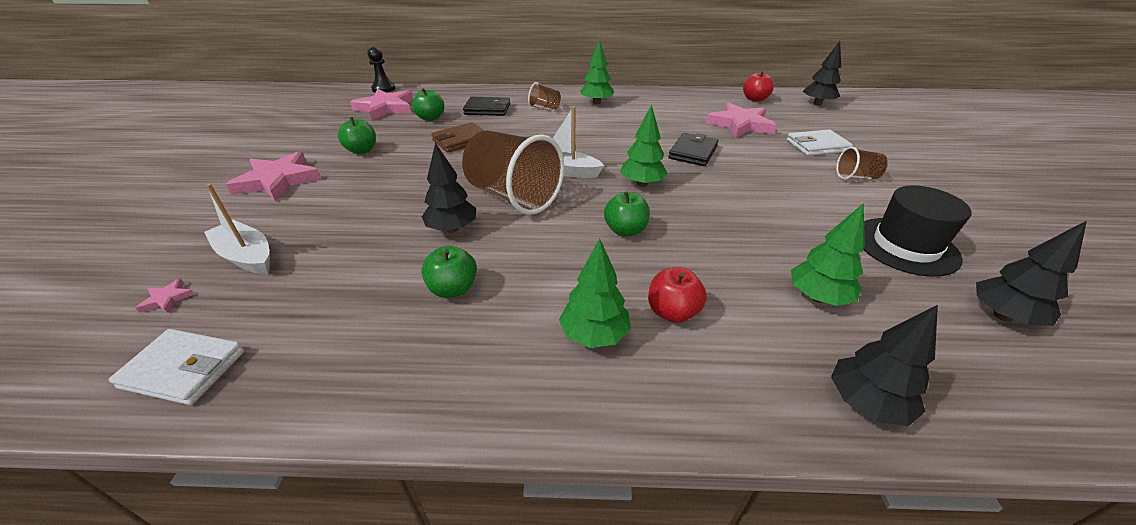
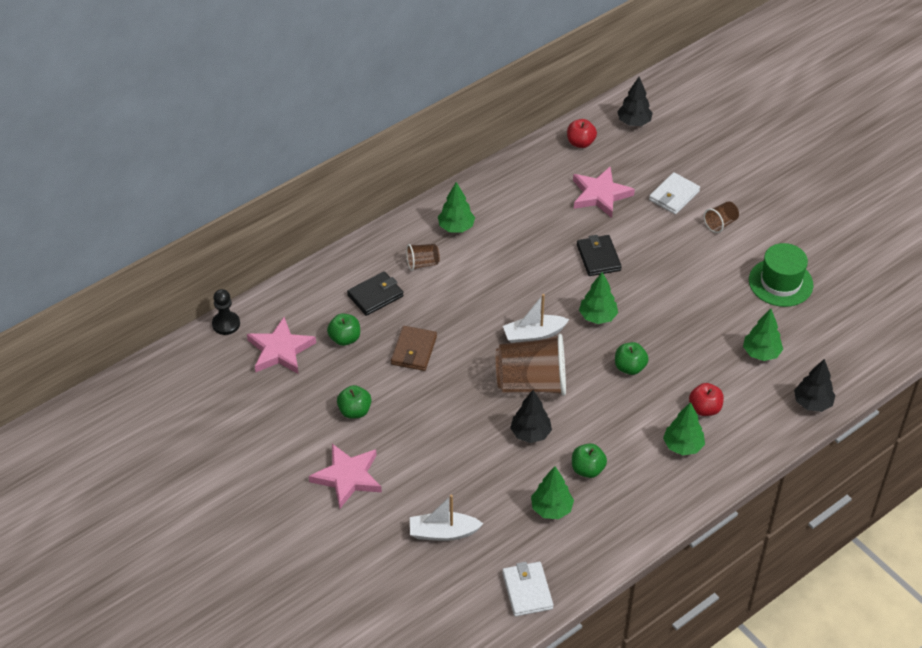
camera: 40 degrees left, 10 degrees up
white wallet [109,329,244,405] -> white wallet turned 75 degrees counterclockwise [502,562,553,616]
pink star [136,278,195,313] -> none
black hat [863,185,972,277] -> green hat [749,243,813,307]
black tree [976,221,1087,326] -> none
none -> green tree [531,466,574,519]

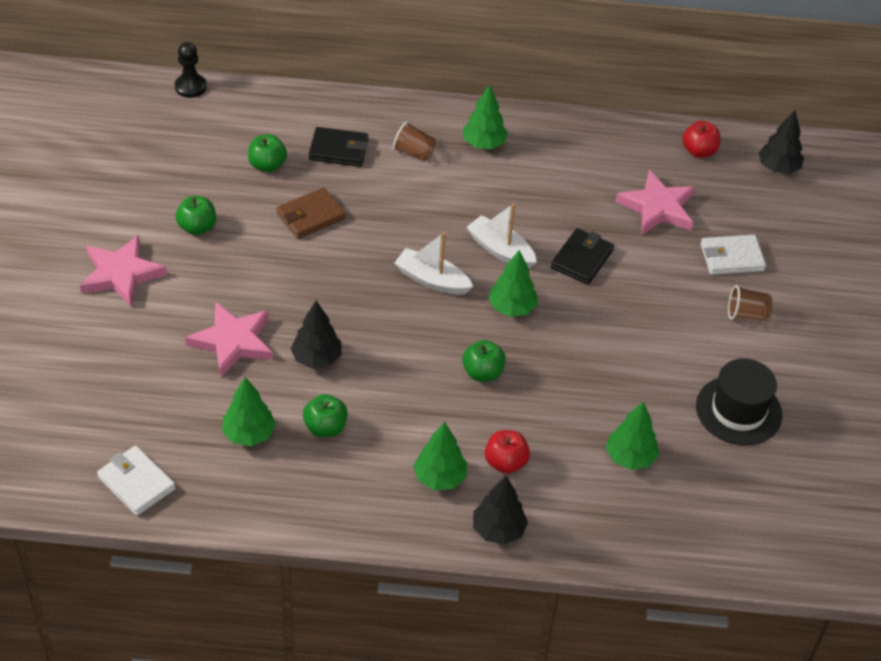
camera: 40 degrees right, 0 degrees up
pink star [247,317,316,374] -> pink star moved to [185,302,273,377]
white boat [410,495,483,541] -> white boat moved to [466,203,537,268]
brown cup [496,334,566,396] -> none
white wallet [502,562,553,616] -> white wallet turned 75 degrees counterclockwise [97,446,175,516]
green hat [749,243,813,307] -> black hat [696,359,782,445]
black tree [794,359,835,412] -> black tree moved to [473,476,528,545]

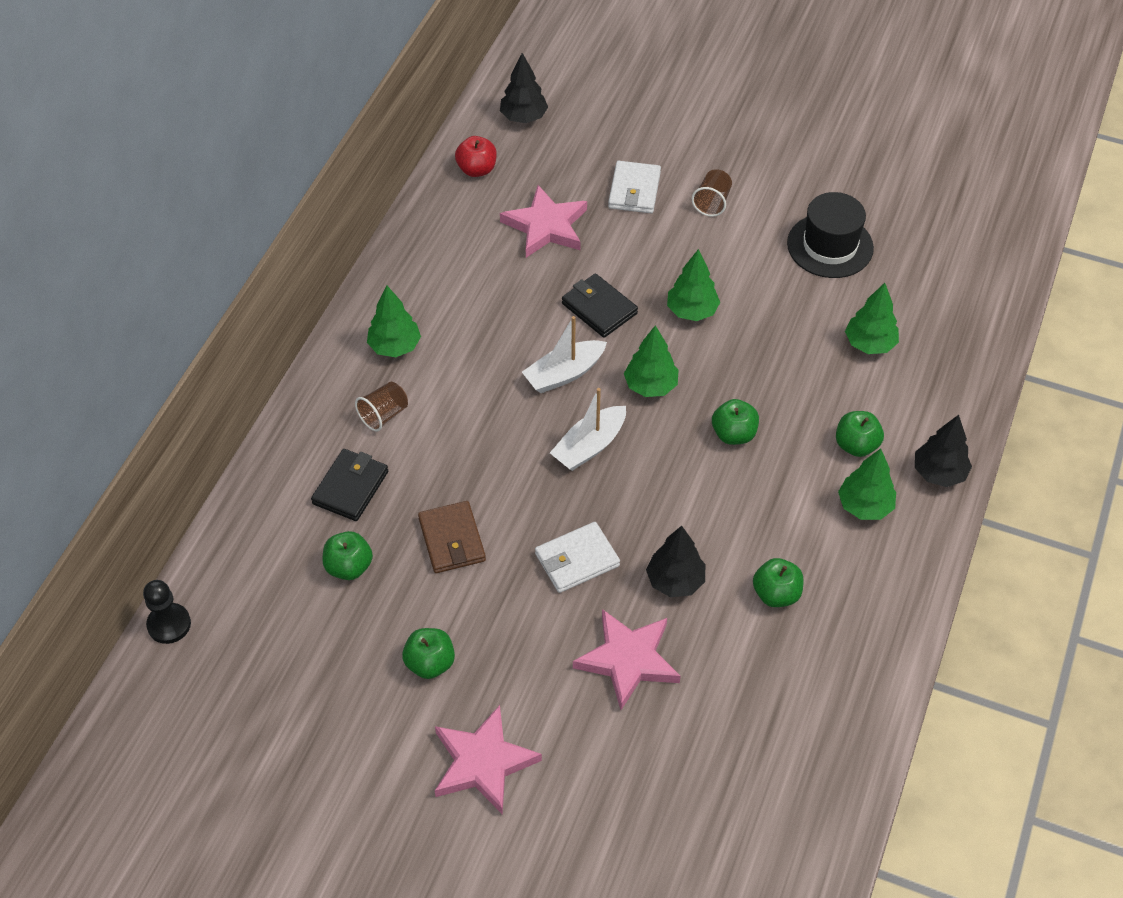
camera: 70 degrees left, 5 degrees up
white wallet [97,446,175,516] -> white wallet moved to [535,522,620,593]
green tree [222,377,276,446] -> green tree moved to [667,249,720,321]
red apple [485,430,530,474] -> green apple [836,411,884,457]

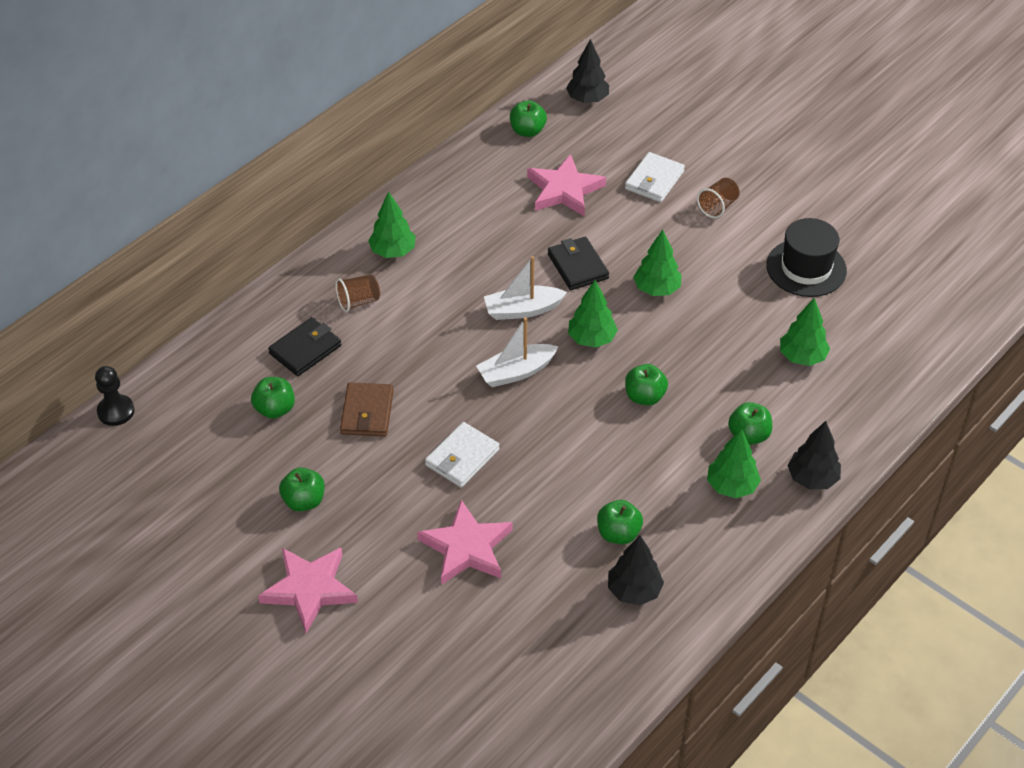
camera: 20 degrees right, 5 degrees down
red apple [455,136,497,177] -> green apple [510,100,547,137]
white wallet [535,522,620,593] -> white wallet turned 45 degrees counterclockwise [425,422,499,487]
black tree [646,525,705,597] -> black tree moved to [608,535,664,605]

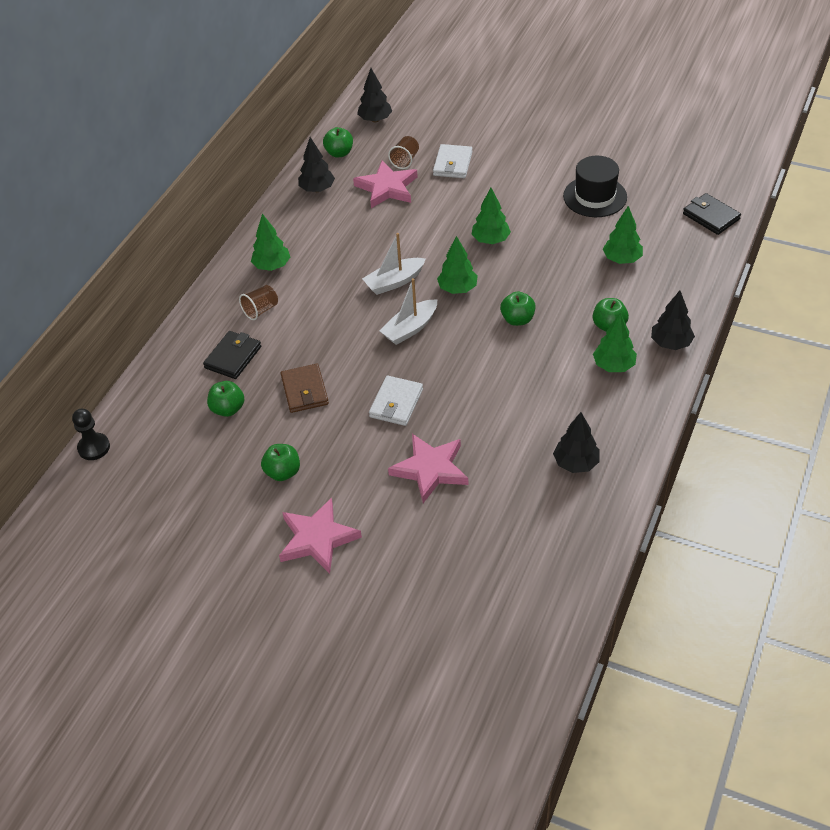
camera: 15 degrees left, 0 degrees up
black wallet [548,237,609,290] -> black wallet moved to [683,193,741,235]
green apple [597,500,643,544] -> none
brown cup [697,178,740,218] -> brown cup moved to [388,136,419,169]
none -> black tree [298,137,335,192]

